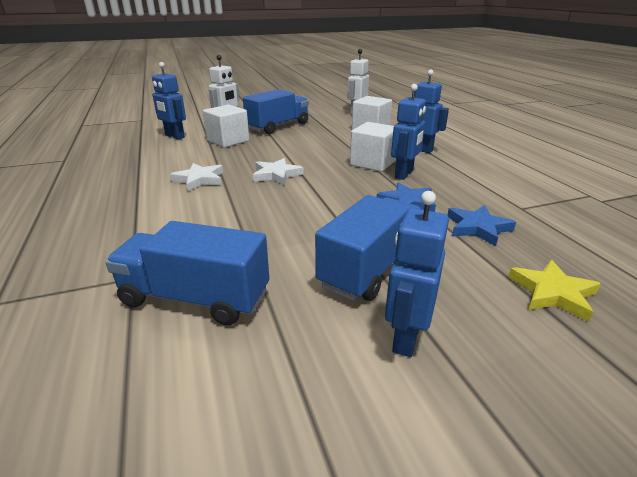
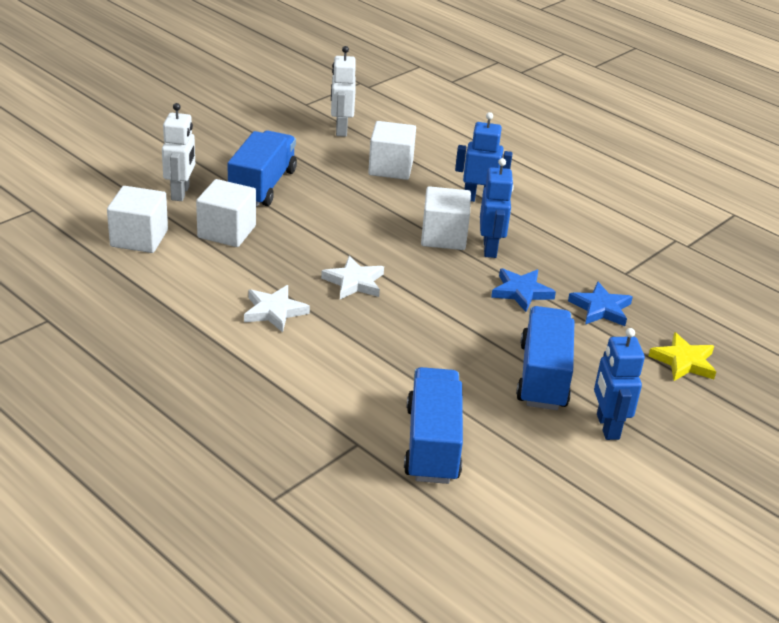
camera: 30 degrees left, 5 degrees up
blue truck [105,221,269,325] -> blue truck turned 105 degrees clockwise [404,367,463,484]
blue robot [152,62,186,139] -> white cube [107,186,168,253]

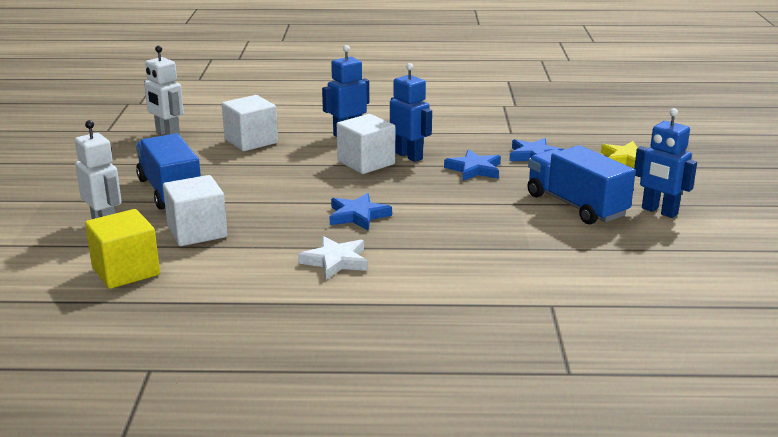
camera: 40 degrees left, 10 degrees down
white cube [107,186,168,253] -> yellow cube [85,209,160,289]
white star [321,256,384,299] -> blue star [330,193,392,230]
blue truck [404,367,463,484] -> none

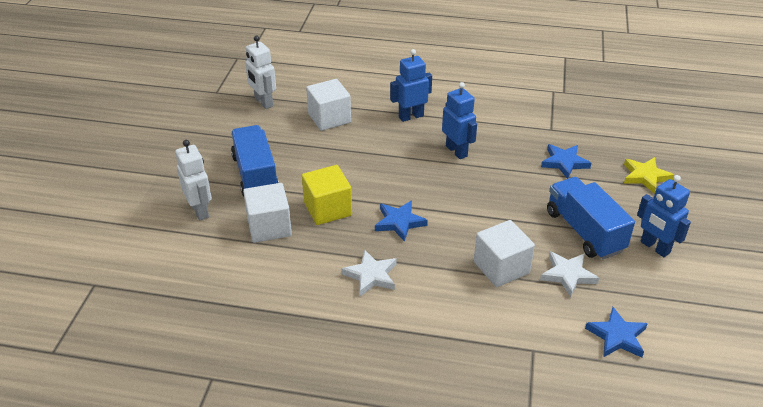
camera: 10 degrees right, 15 degrees up
yellow cube [85,209,160,289] -> yellow cube moved to [302,165,352,225]
white cube [337,114,395,174] -> white cube moved to [474,220,535,287]
blue star [444,149,501,181] -> blue star moved to [585,307,648,357]
none -> white star [540,251,599,297]

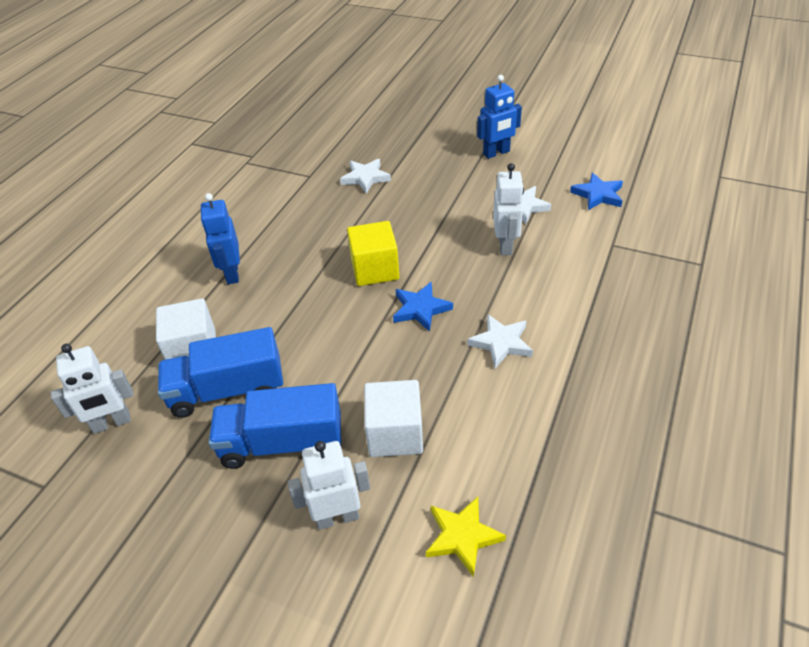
camera: 75 degrees left, 5 degrees up
yellow cube [302,165,352,225] -> yellow cube moved to [347,221,399,286]
blue robot [442,82,477,159] -> none
white cube [474,220,535,287] -> white robot [493,163,524,255]
blue star [541,144,591,179] -> white star [340,159,391,194]
blue truck [547,177,635,259] -> blue truck moved to [158,327,283,418]
yellow star [624,157,674,194] -> yellow star moved to [426,496,506,577]

